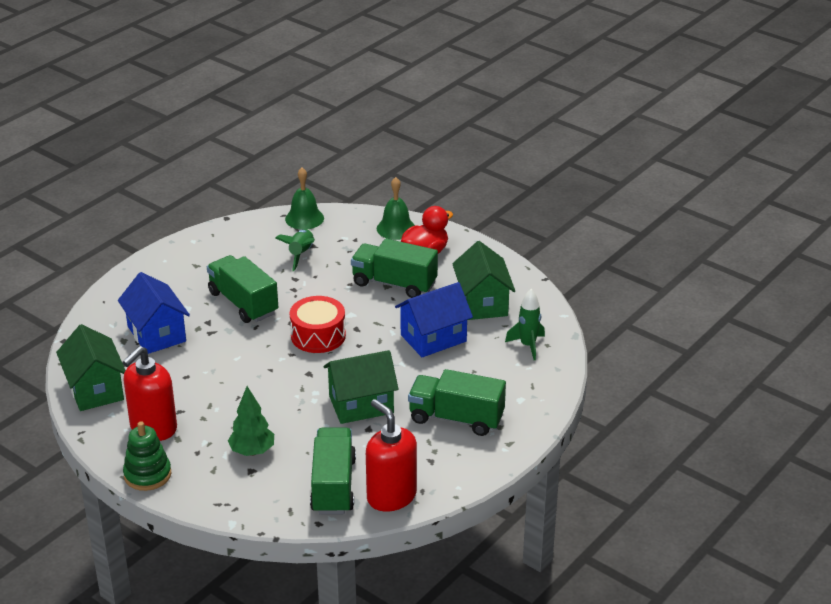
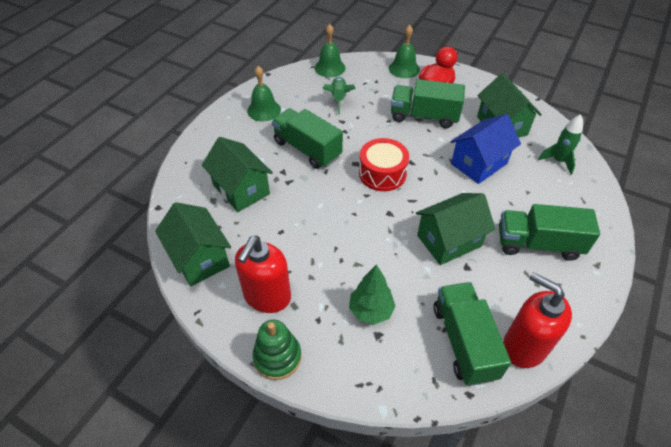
camera: 10 degrees left, 15 degrees up
blue house [118,272,190,354] -> green house [202,137,273,212]
none -> green bell [247,66,281,121]

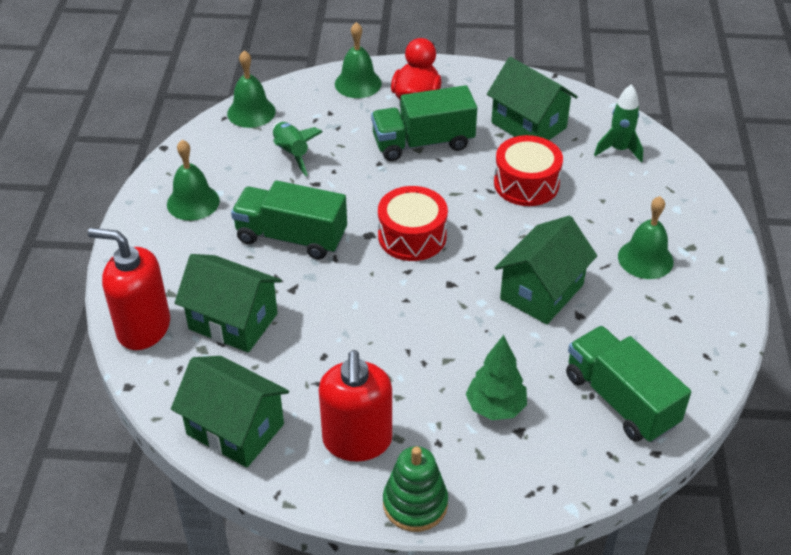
camera: 25 degrees left, 5 degrees down
blue house [450,114,521,184] -> red drum [494,135,563,206]
green truck [499,204,600,261] -> green bell [618,196,674,279]
red soap dispenser [503,272,572,368] -> red soap dispenser moved to [88,228,170,350]

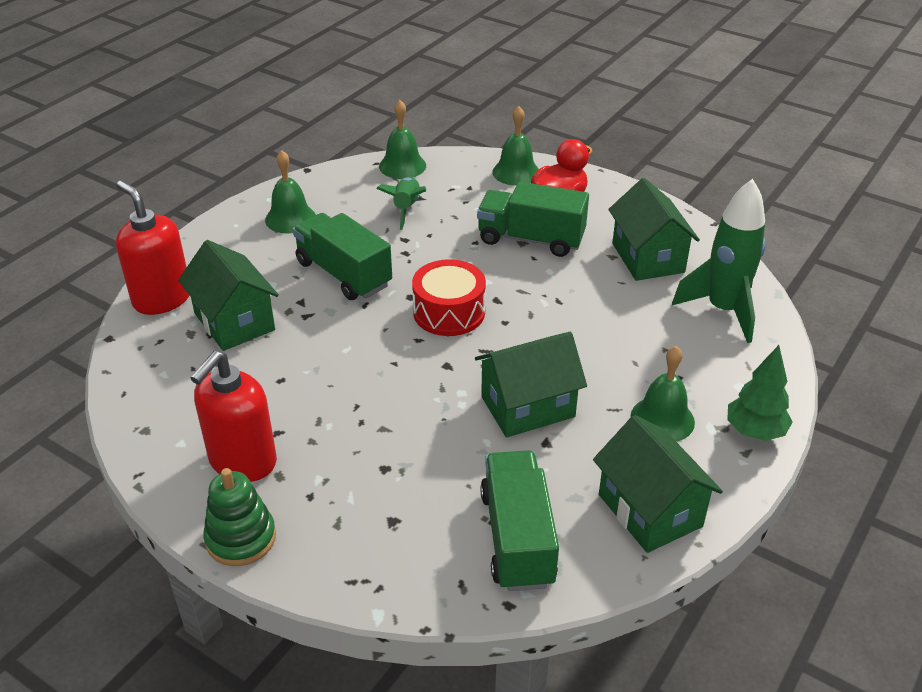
camera: 30 degrees right, 5 degrees down
green house [171,356,289,468] -> green house moved to [593,415,723,553]
green tree [466,335,527,420] -> green tree moved to [727,345,793,441]
red drum [494,135,563,206] -> none
green rocket [594,84,643,162] -> green rocket [672,179,766,343], size x1.67

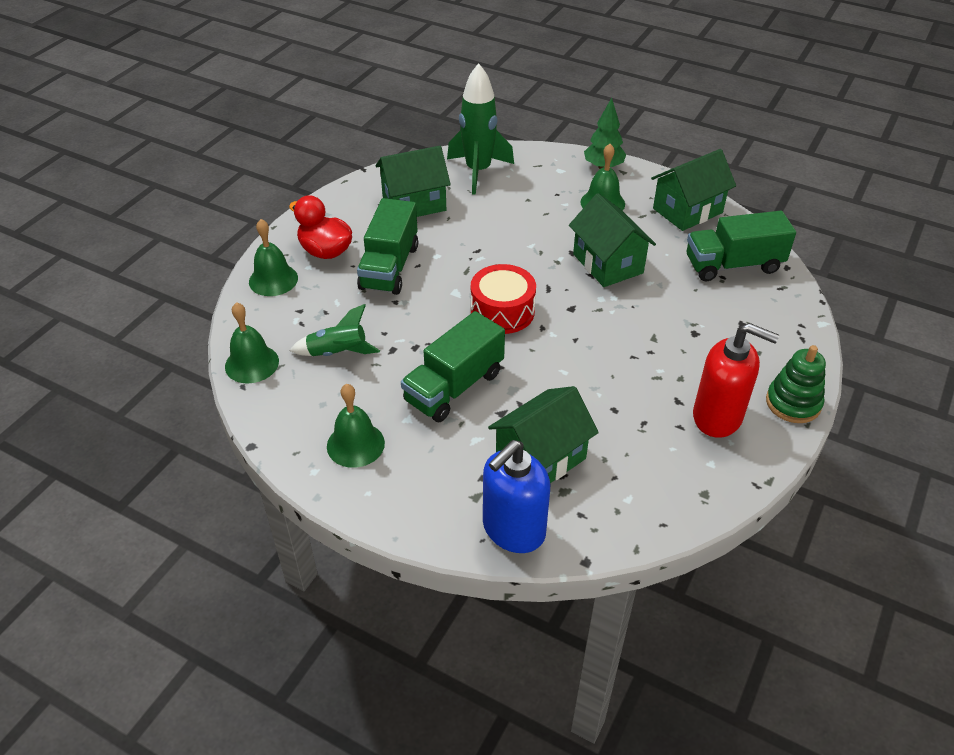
camera: 95 degrees left, 5 degrees up
red soap dispenser [116,181,189,315] -> blue soap dispenser [483,440,550,553]

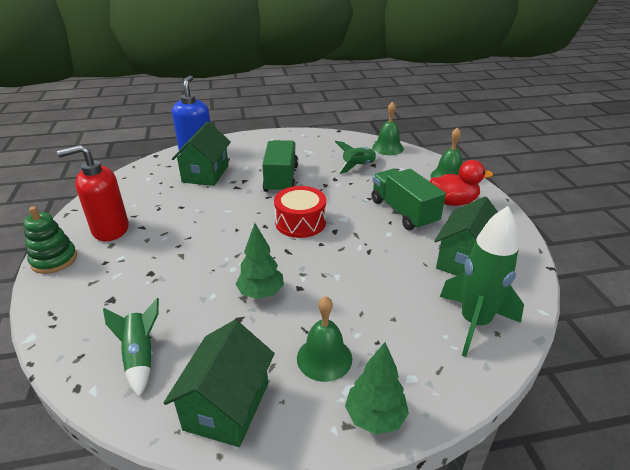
camera: 140 degrees right, 10 degrees down
green bell [327,384,385,468] -> none
green house [569,193,656,287] -> green tree [236,223,284,299]
green truck [687,211,796,281] -> green rocket [103,298,159,397]

